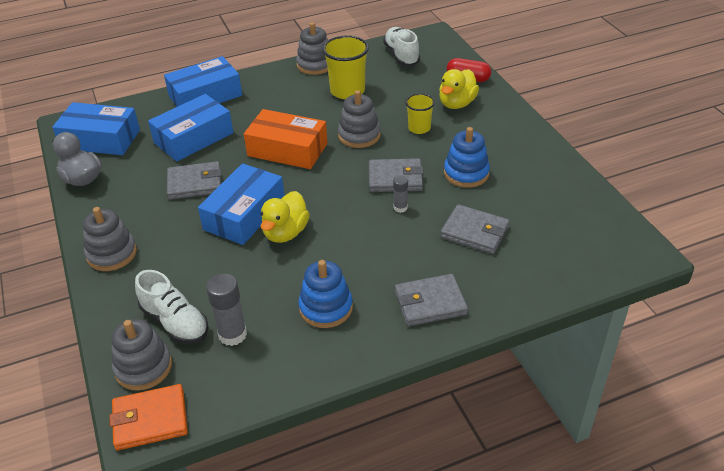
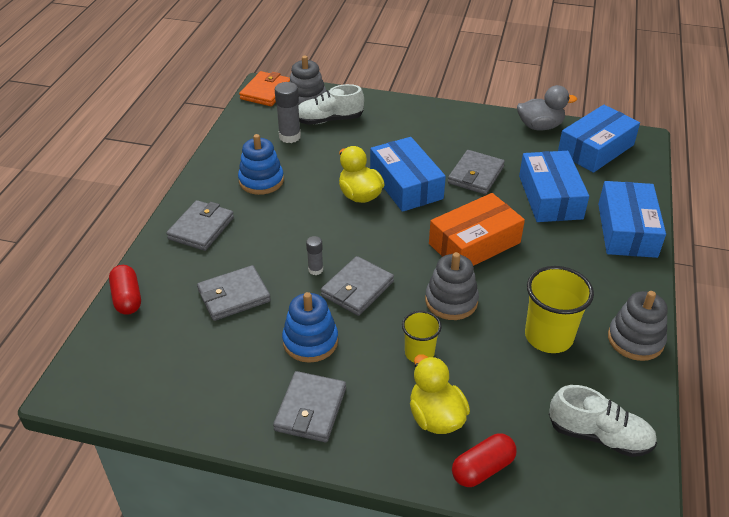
camera: 125 degrees right, 0 degrees up
grey stacking toy [83,207,137,271] -> none
none -> red capsule [109,265,141,315]
none -> grey wallet [273,371,346,442]

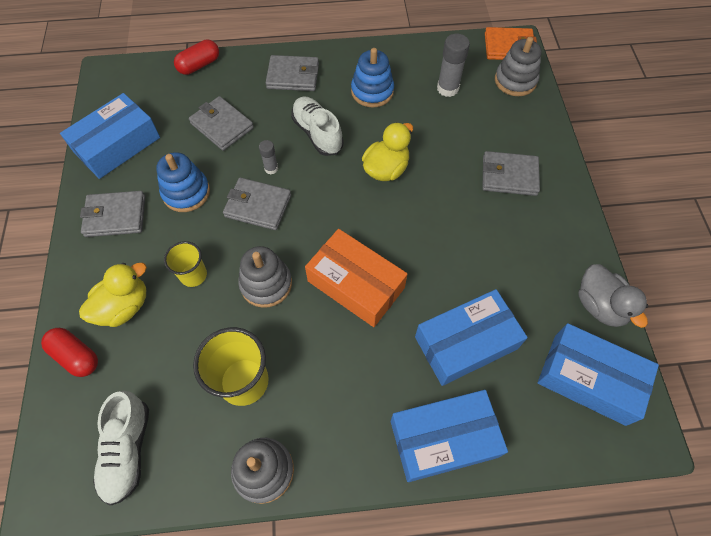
camera: 70 degrees right, 20 degrees up
white shoe [298,84,364,125] -> white shoe moved to [291,97,344,156]
blue box [370,137,446,212] -> blue box moved to [60,93,160,179]
grey wallet [448,150,505,194] -> grey wallet moved to [483,151,540,196]

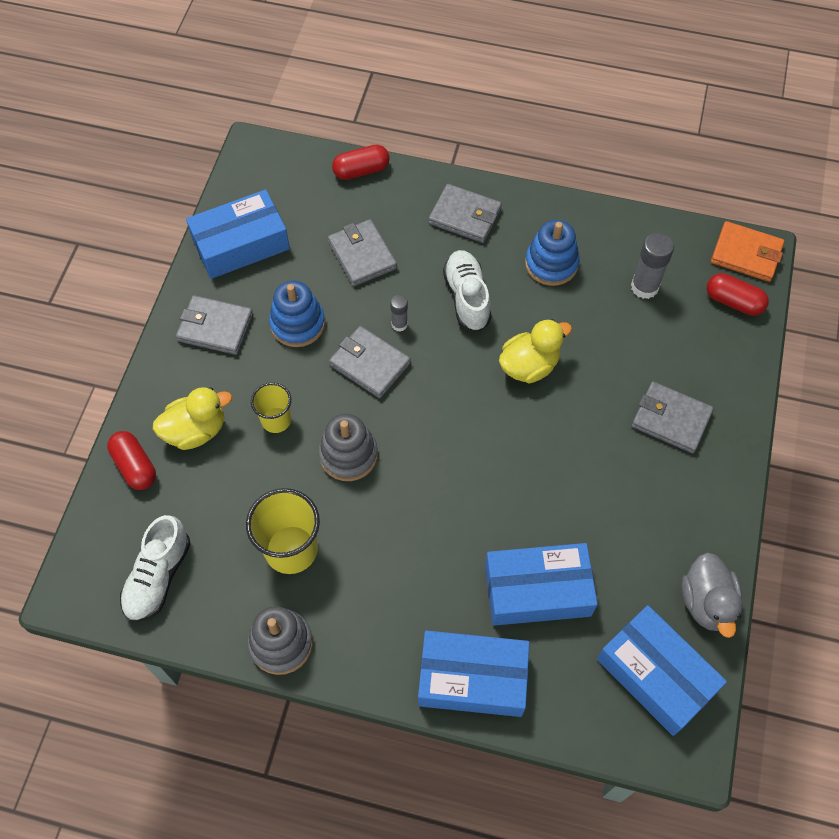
camera: 20 degrees right, 0 degrees up
orange box [305,229,407,327] -> none
grey stacking toy [495,37,541,96] -> red capsule [707,273,769,316]

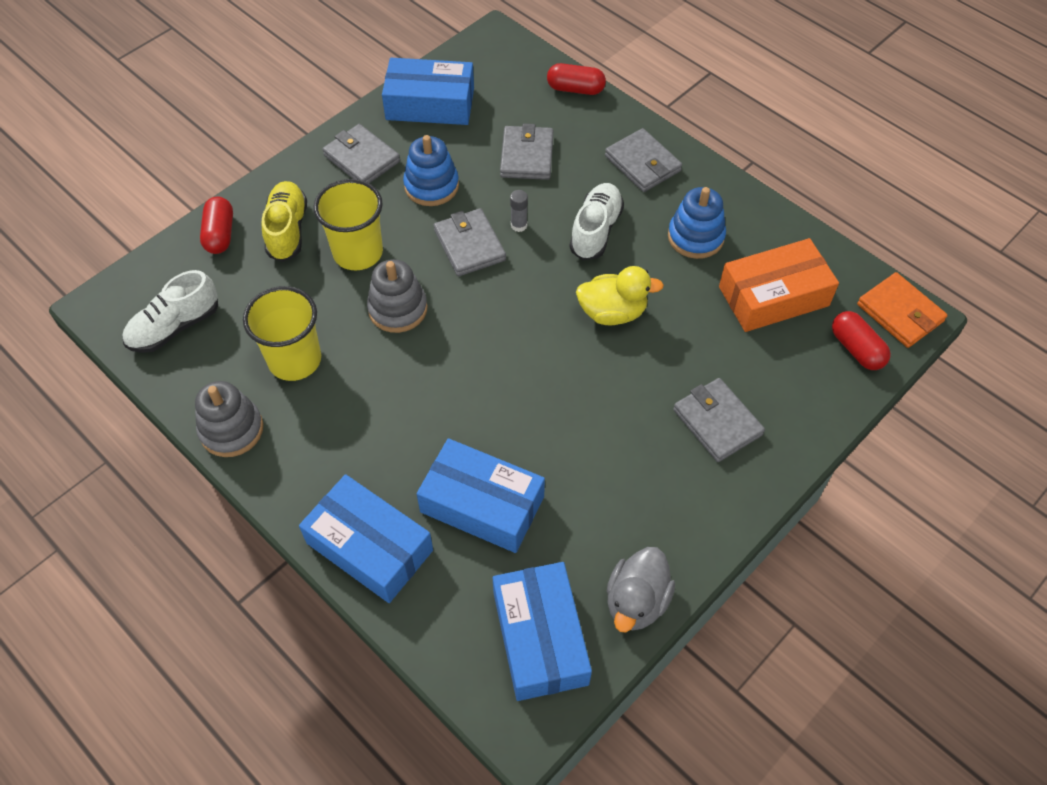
camera: 30 degrees right, 5 degrees down
yellow duck [153,387,232,450] -> yellow shoe [262,181,307,262]
yellow cup [251,383,291,433] -> yellow cup [314,179,383,270], size x1.66
grey glue stick [631,233,674,299] -> orange box [719,238,839,332]

